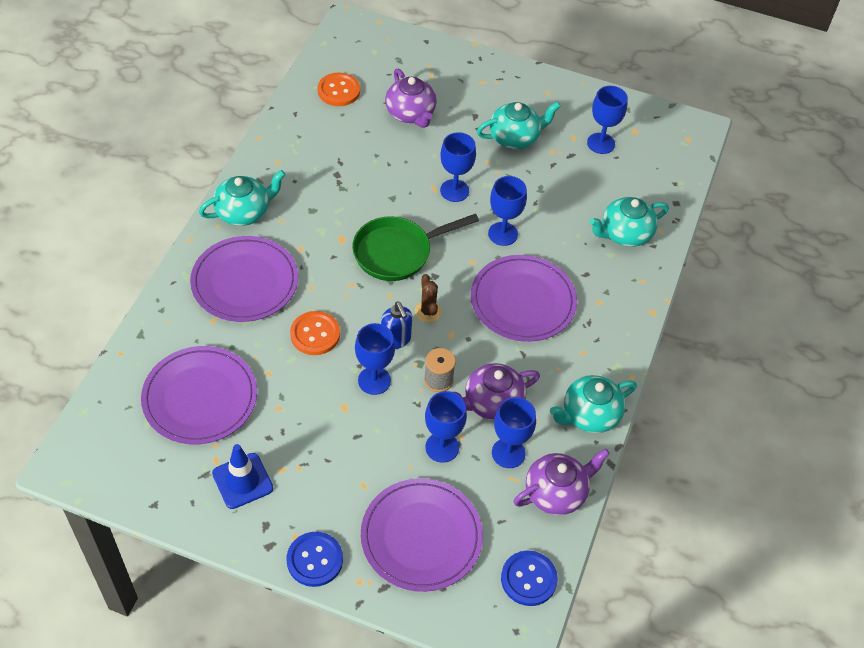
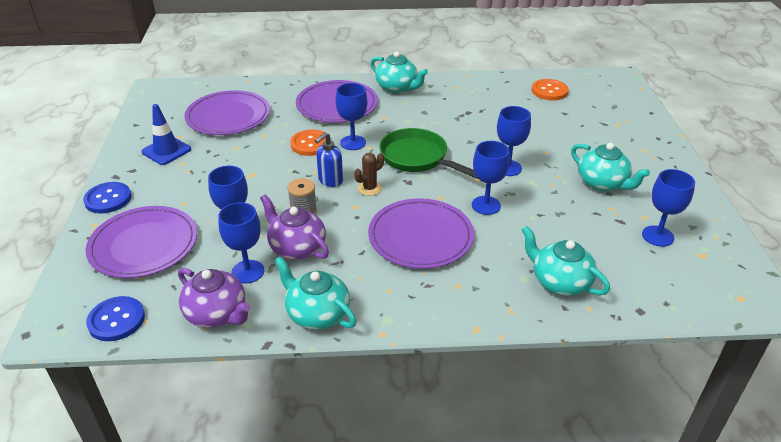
camera: 70 degrees right, 15 degrees down
blue goblet [355,323,395,395] -> blue goblet moved to [336,83,367,150]
purple teapot [385,69,437,128] -> none

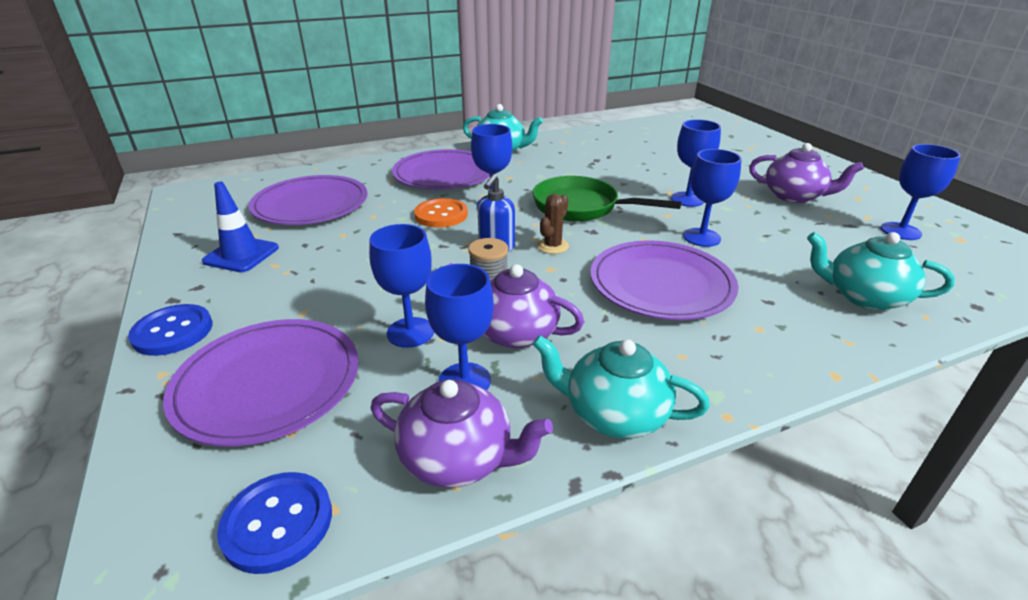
camera: 20 degrees left, 5 degrees down
orange button [532,79,569,100] -> none
turquoise teapot [571,143,650,191] -> purple teapot [749,143,864,203]

